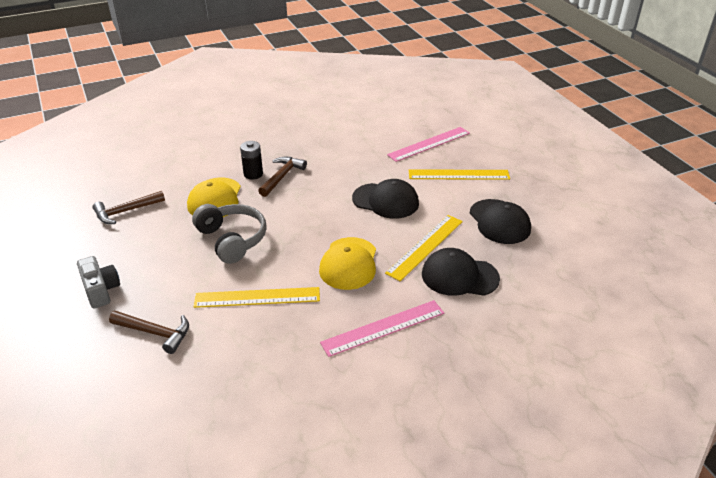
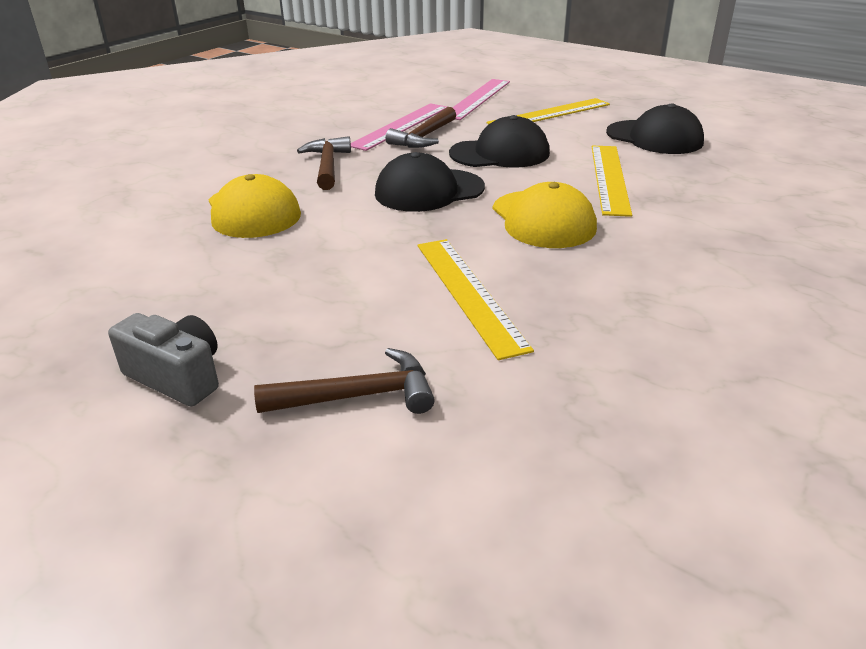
camera: 30 degrees left, 5 degrees down
brown hammer [93,191,165,224] -> brown hammer moved to [385,107,456,148]
grey headphones [192,204,267,264] -> none
yellow ruler [194,287,320,308] -> yellow ruler turned 75 degrees counterclockwise [418,239,534,360]
black battery [240,141,263,180] -> none
pink ruler [320,300,444,357] -> pink ruler moved to [351,103,447,151]
black cap [422,248,500,296] -> black cap moved to [375,152,485,212]

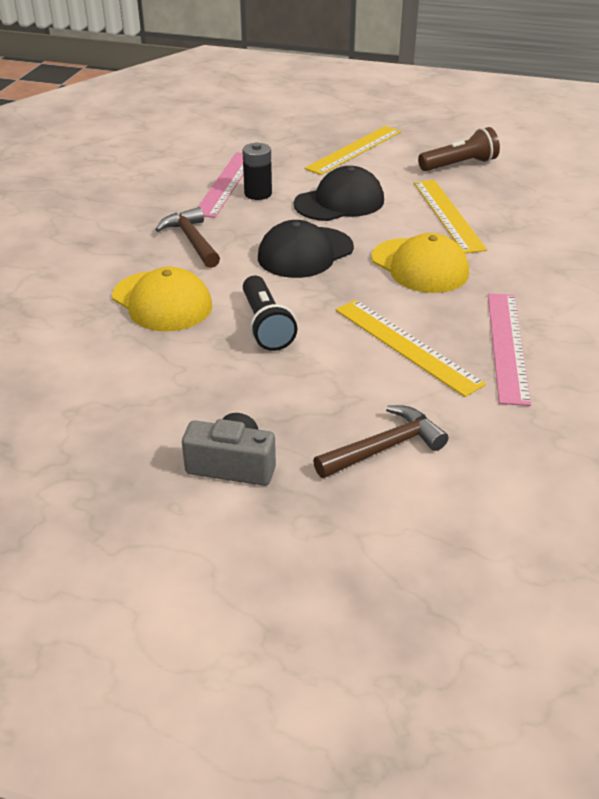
camera: 20 degrees left, 5 degrees up
brown hammer [385,107,456,148] -> black battery [242,142,272,200]
pink ruler [452,79,510,120] -> pink ruler moved to [488,293,531,406]
black cap [606,103,704,154] -> brown flashlight [418,127,500,171]
none -> black flashlight [243,276,297,351]

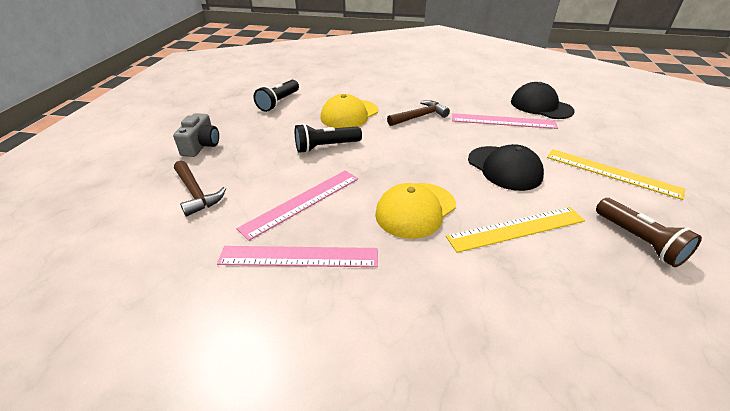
camera: 85 degrees right, 0 degrees up
black battery [242,142,272,200] -> none
black cap [258,220,354,278] -> black cap moved to [511,82,575,119]
yellow ruler [336,300,486,397] -> pink ruler [237,170,358,241]
none -> black flashlight [254,80,299,112]

